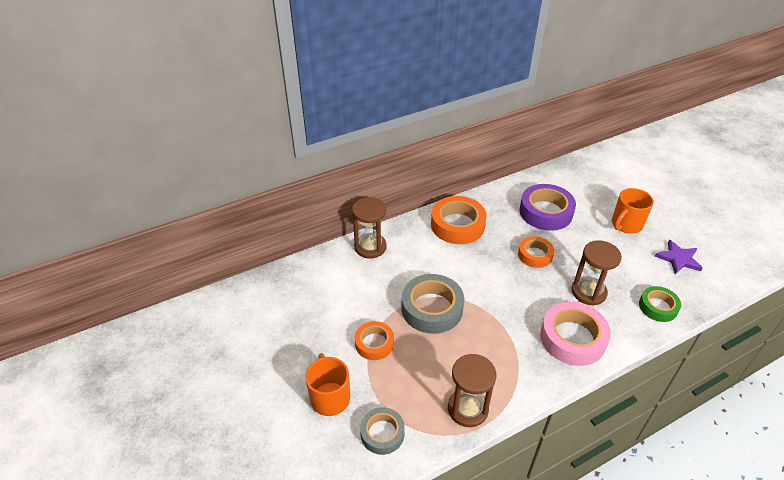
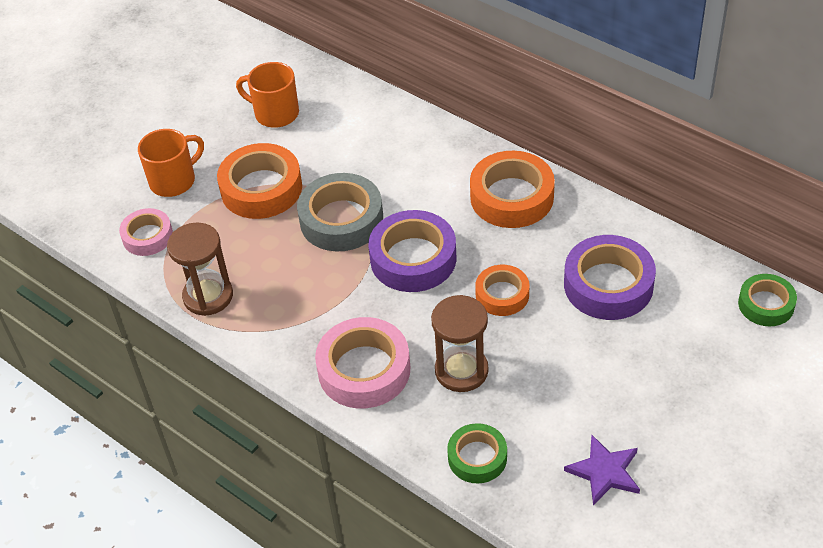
camera: 70 degrees right, 5 degrees up
brown hourglass [352,197,386,259] -> none
orange tape [355,321,394,360] -> orange tape [217,143,302,219], size x1.66
grey tape [360,407,405,455] -> pink tape [119,208,173,256]
orange mug [612,188,654,233] -> orange mug moved to [236,62,299,128]
none -> purple tape [368,210,457,292]
none -> green tape [738,274,797,326]

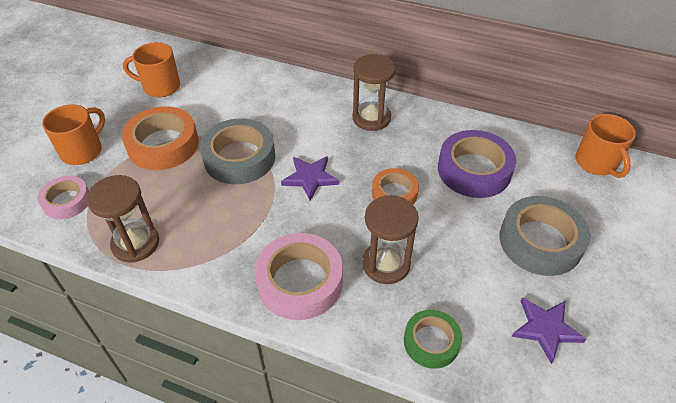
camera: 20 degrees left, 0 degrees up
purple tape [368,210,457,292] -> purple star [281,156,339,201]
orange tape [470,151,555,228] -> brown hourglass [352,54,396,131]
green tape [738,274,797,326] -> orange mug [575,114,636,178]
none -> grey tape [499,196,590,276]

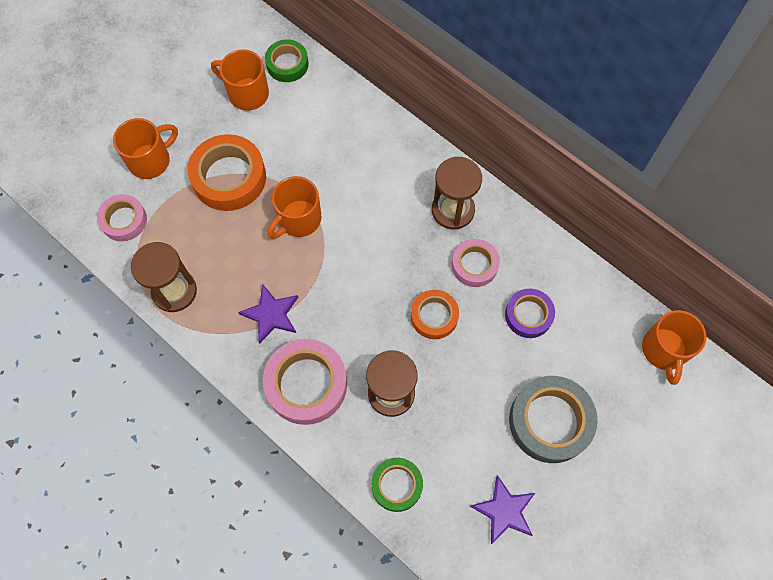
camera: 20 degrees right, 20 degrees up
grey tape [200,118,275,184] -> orange mug [268,176,321,239]
purple star [281,156,339,201] -> purple star moved to [238,284,298,344]
purple tape [438,130,516,198] -> purple tape [505,289,555,338], size x0.60
none -> green tape [265,39,309,82]
none -> pink tape [452,239,500,287]

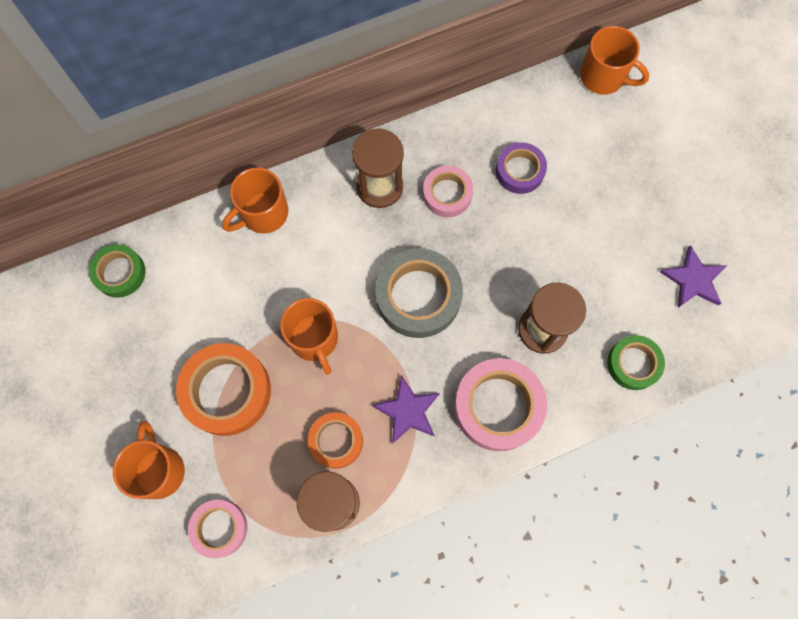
camera: 65 degrees left, 5 degrees up
orange mug [211,49,269,111] -> orange mug moved to [222,167,288,234]
orange tape [411,290,459,339] -> orange tape moved to [308,412,363,469]
grey tape [509,376,598,463] -> grey tape moved to [376,248,463,338]

